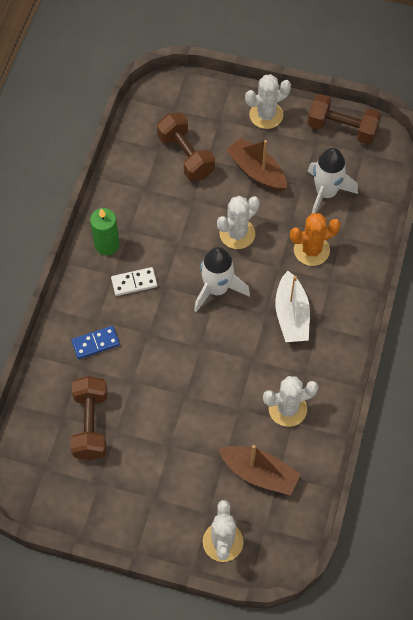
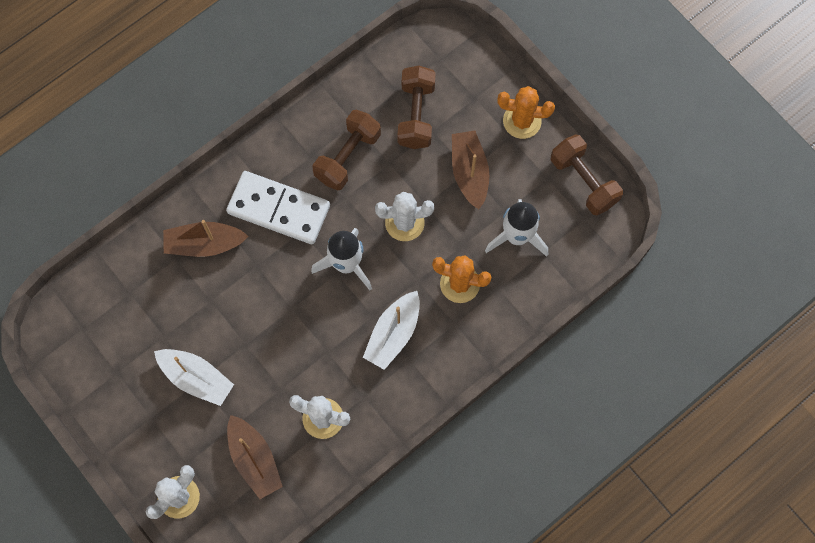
camera: 35 degrees right, 10 degrees up
brown dumbbell [70,376,107,460] -> brown dumbbell moved to [312,110,381,191]
blue domino [71,326,120,359] -> brown boat [163,220,249,257]
green candle [90,208,120,255] -> none
white domino [111,267,158,296] -> white domino [226,171,330,244], size x2.03
white cactus [245,74,291,129] -> orange cactus [497,86,555,139]
none -> white boat [154,349,234,406]

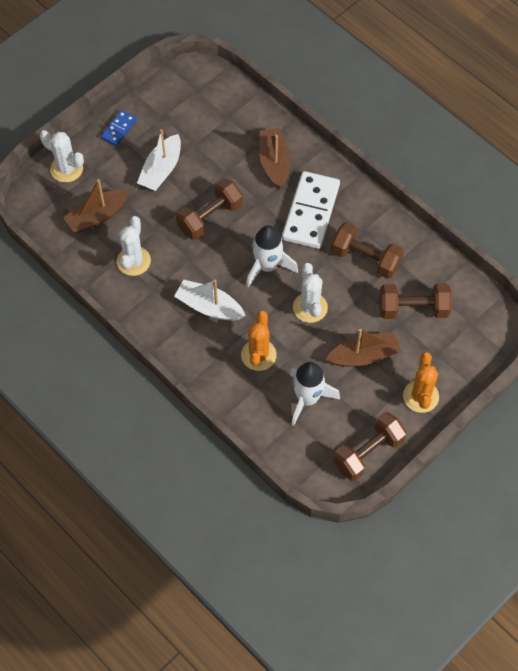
camera: 85 degrees right, 10 degrees down
none -> blue domino [101,110,137,146]
none -> brown dumbbell [176,178,243,240]

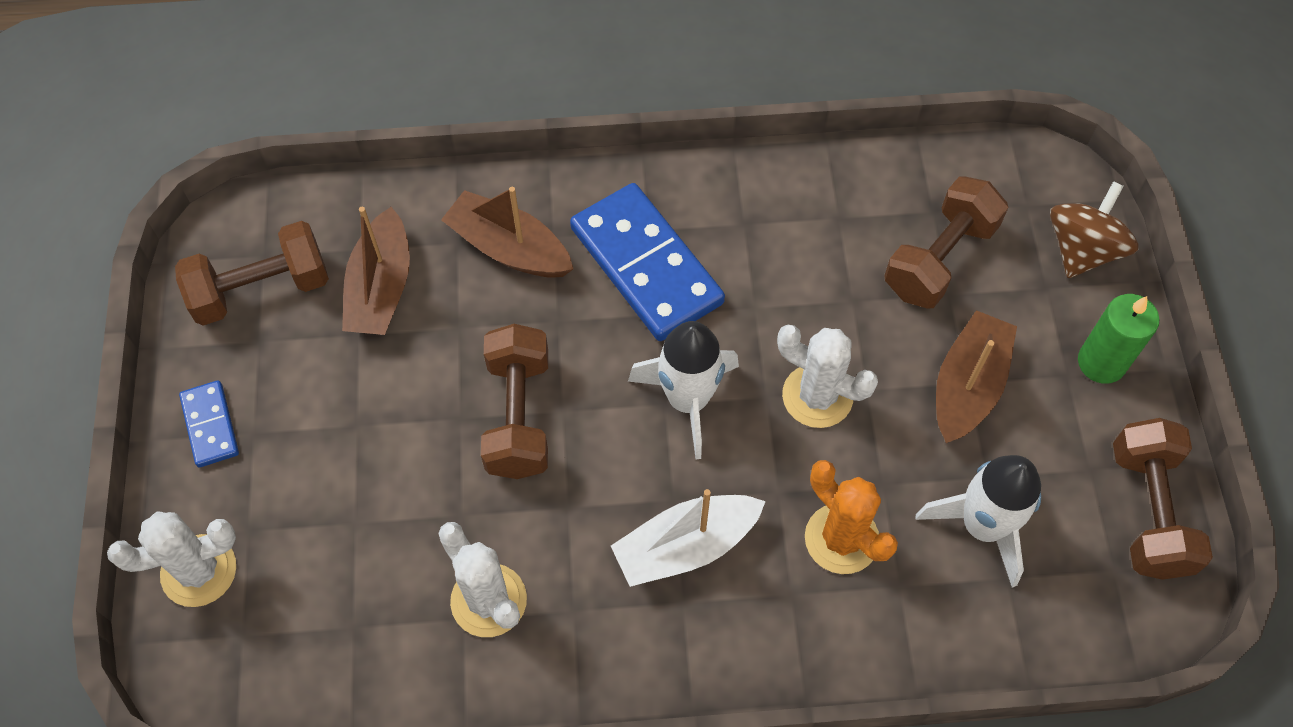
camera: 50 degrees left, 0 degrees up
brown boat [64,179,130,233] -> brown boat moved to [342,207,410,335]
white boat [137,129,181,191] -> none
white domino [282,171,340,249] -> blue domino [570,183,725,341]
brown dumbbell [331,222,404,279] -> brown dumbbell moved to [175,221,329,326]
orange cactus [403,352,439,413] -> green candle [1078,294,1159,384]
none -> brown spinning top [1050,181,1139,278]

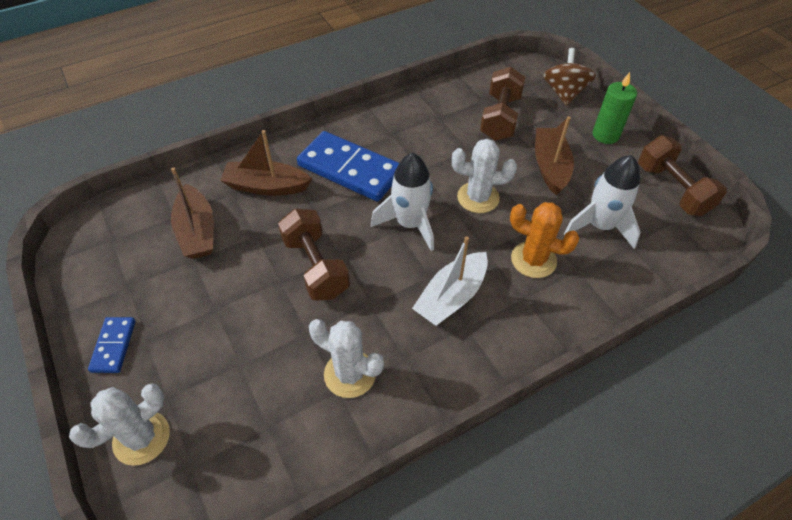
camera: 25 degrees left, 10 degrees down
brown dumbbell [175,221,329,326] -> none
blue domino [179,380,239,467] -> blue domino turned 45 degrees clockwise [88,317,136,373]

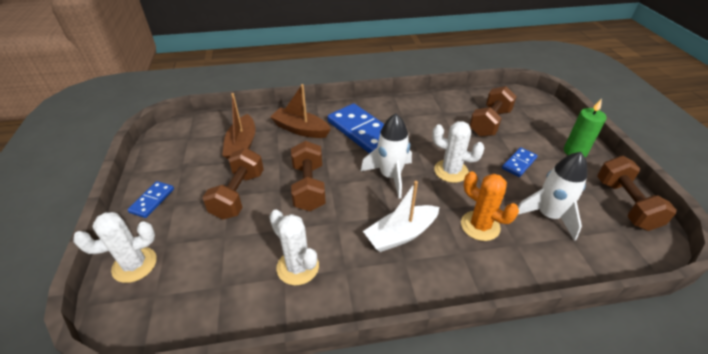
camera: 20 degrees right, 10 degrees down
brown boat [535,116,574,195] -> blue domino [502,147,538,177]
brown spinning top [543,48,596,106] -> none
none -> brown dumbbell [203,148,264,220]

